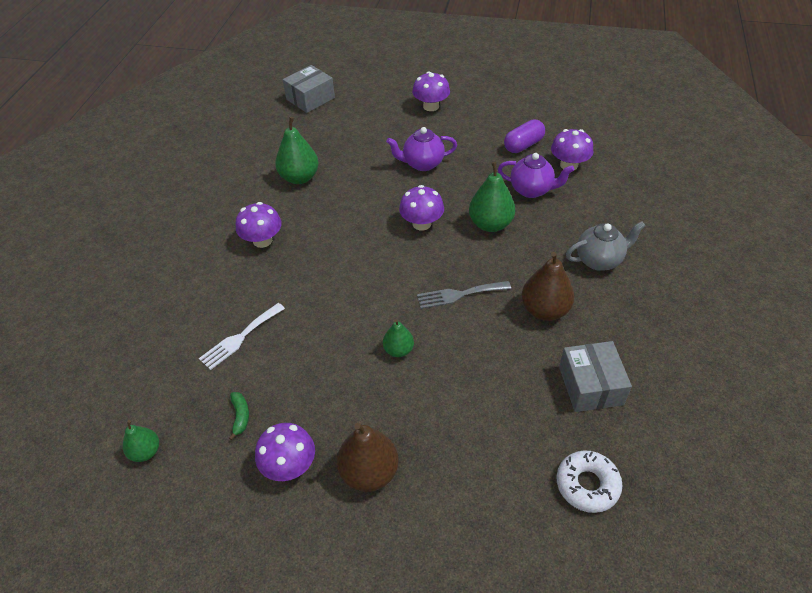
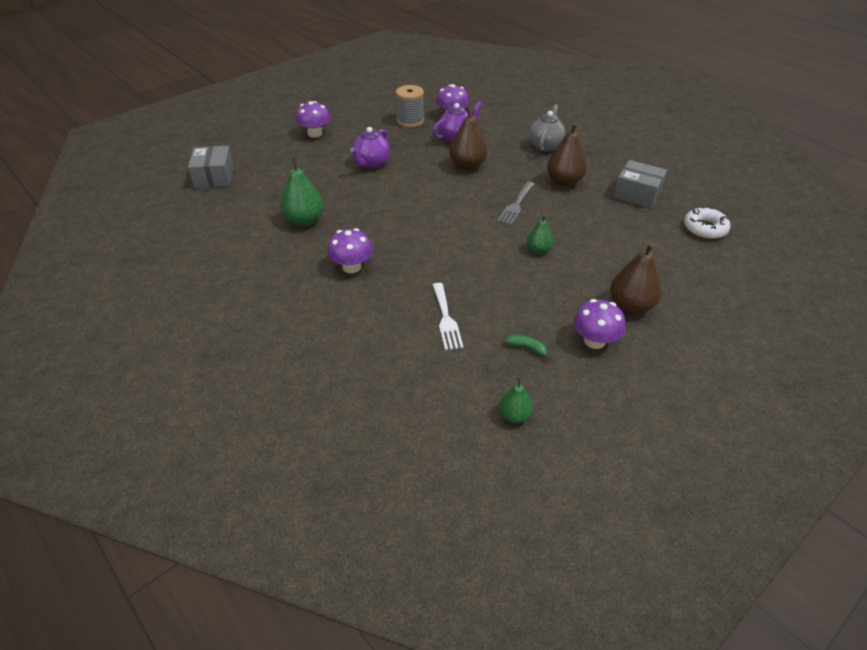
camera: 55 degrees left, 5 degrees down
purple mushroom [399,185,444,231] -> none
green pear [469,162,515,232] -> brown pear [449,106,487,170]
purple capsule [504,119,545,153] -> grey spool [396,85,424,128]

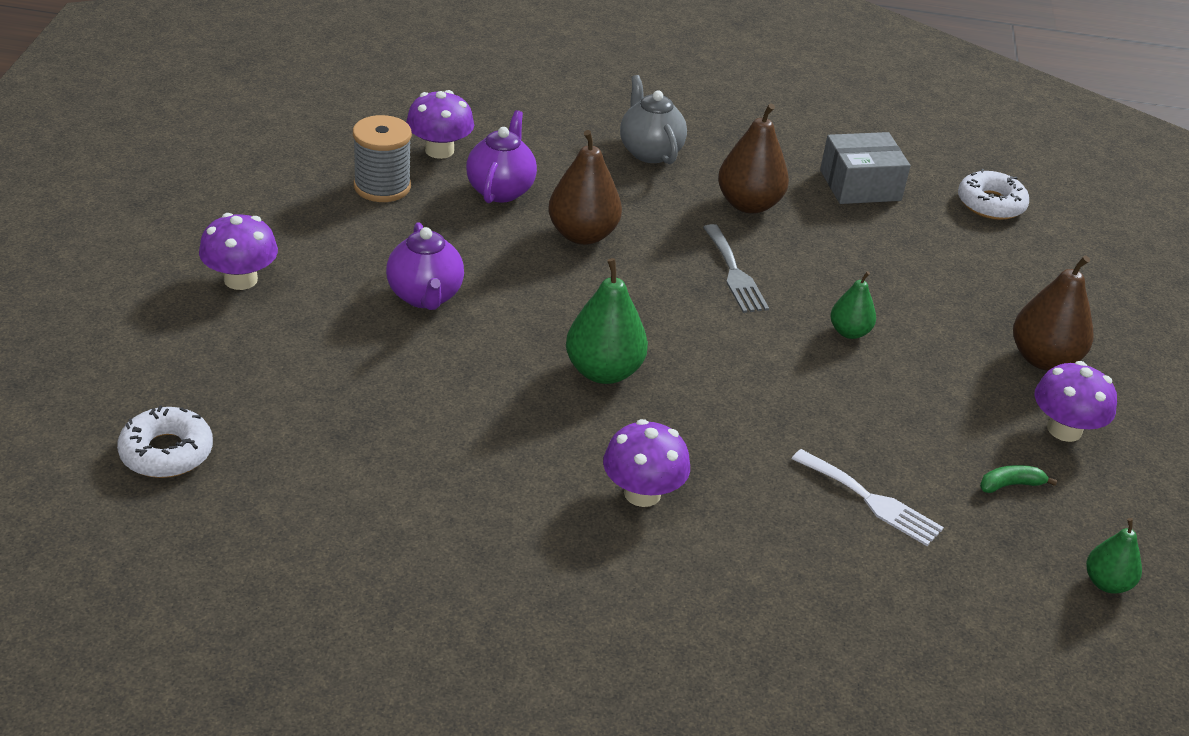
camera: 45 degrees left, 5 degrees down
grey box [188,146,234,188] -> white donut [117,405,213,478]
green pear [280,157,323,226] -> green pear moved to [566,258,648,384]

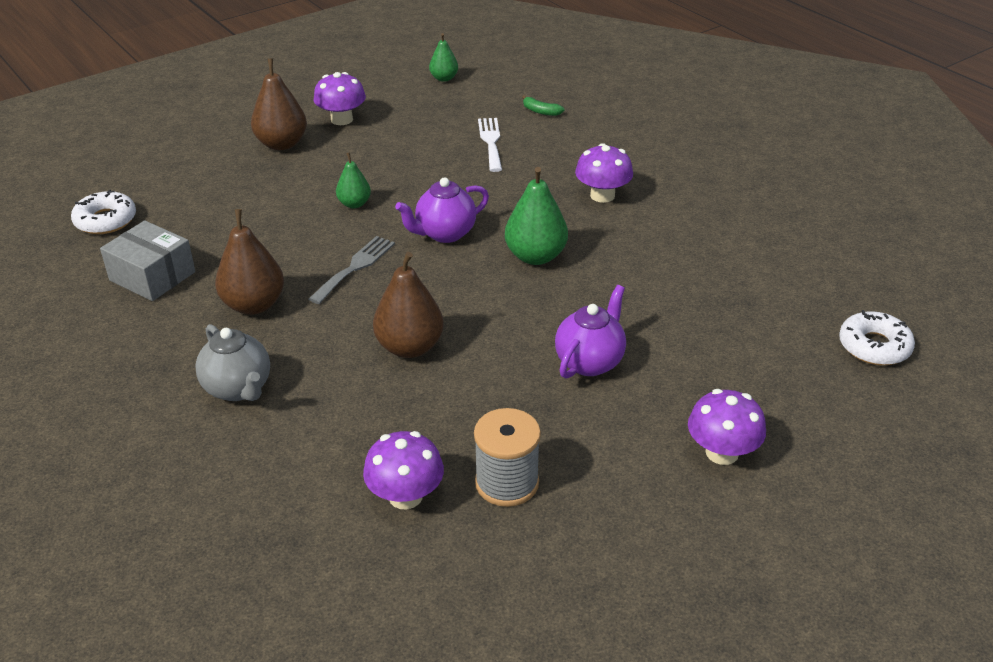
camera: 130 degrees left, 0 degrees up
purple teapot [466,110,537,203] -> purple teapot moved to [395,177,489,243]
grey teapot [620,75,687,164] -> grey teapot turned 60 degrees counterclockwise [195,324,270,401]
green banana [980,465,1058,493] -> green banana moved to [522,95,565,116]

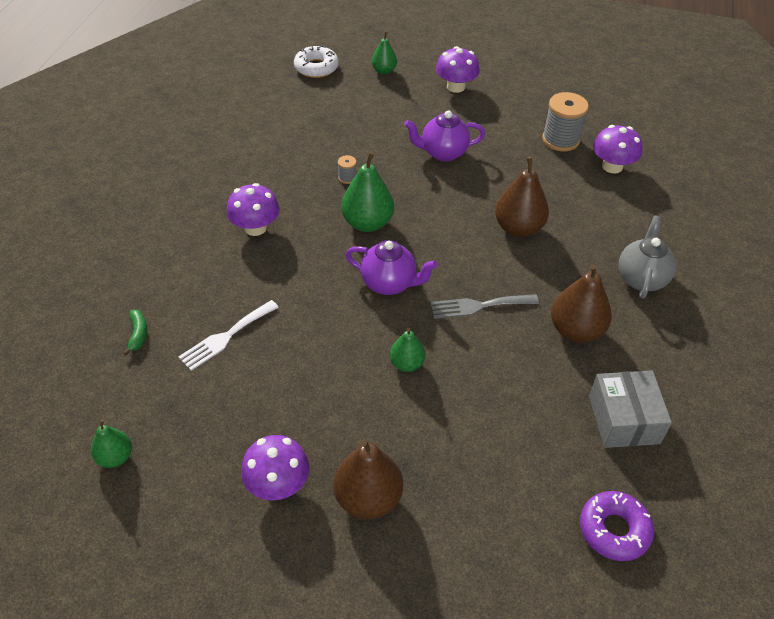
camera: 130 degrees left, 10 degrees up
white donut [71,190,136,234] -> purple donut [580,491,654,561]
none -> grey spool [338,155,356,184]
none -> green pear [372,32,397,74]

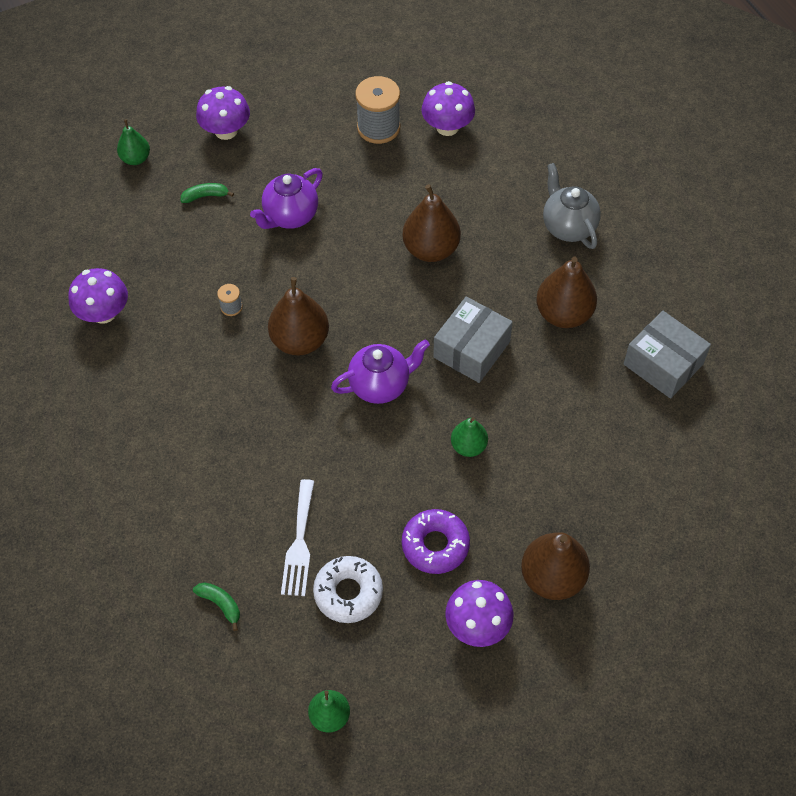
camera: 40 degrees left, 10 degrees up
purple mushroom [227,183,279,236] -> purple mushroom moved to [69,268,128,324]
white donut [294,45,339,78] -> white donut moved to [313,556,383,623]
green pear [341,152,394,232] -> brown pear [268,277,329,356]
grey fork [431,294,539,319] -> grey box [433,296,513,383]
purple donut [580,491,654,561] -> purple donut moved to [402,509,470,574]
none -> green banana [180,183,234,203]

